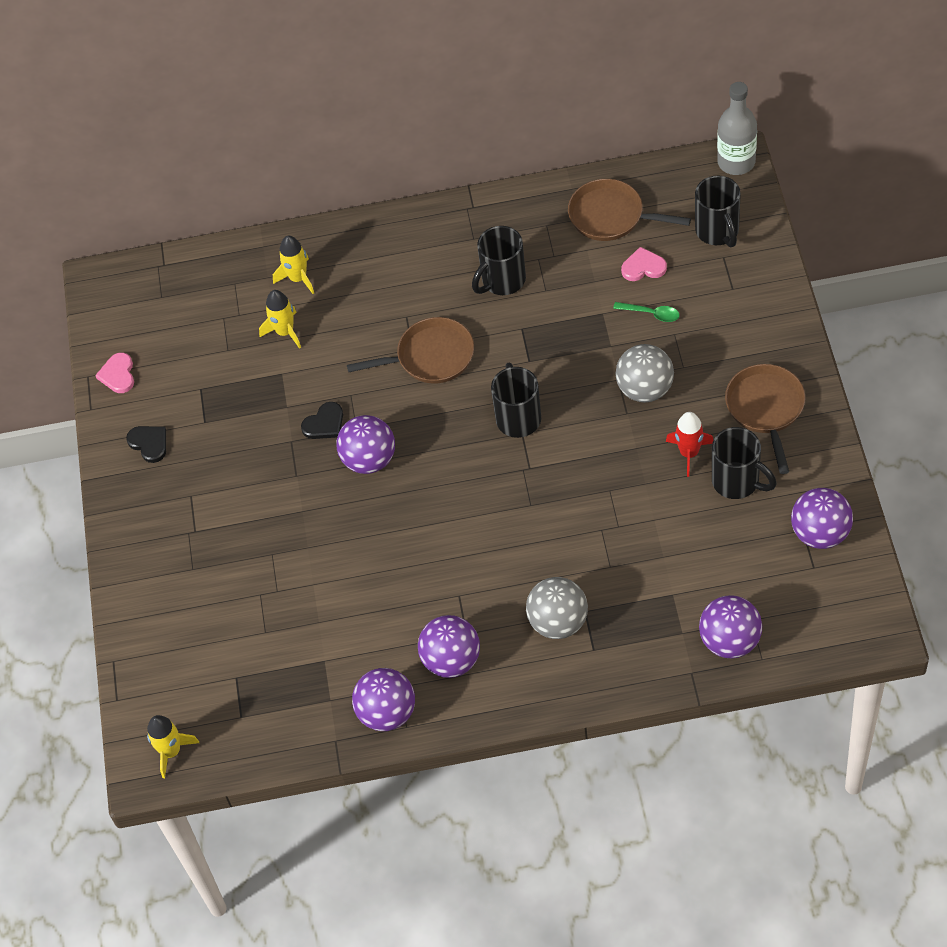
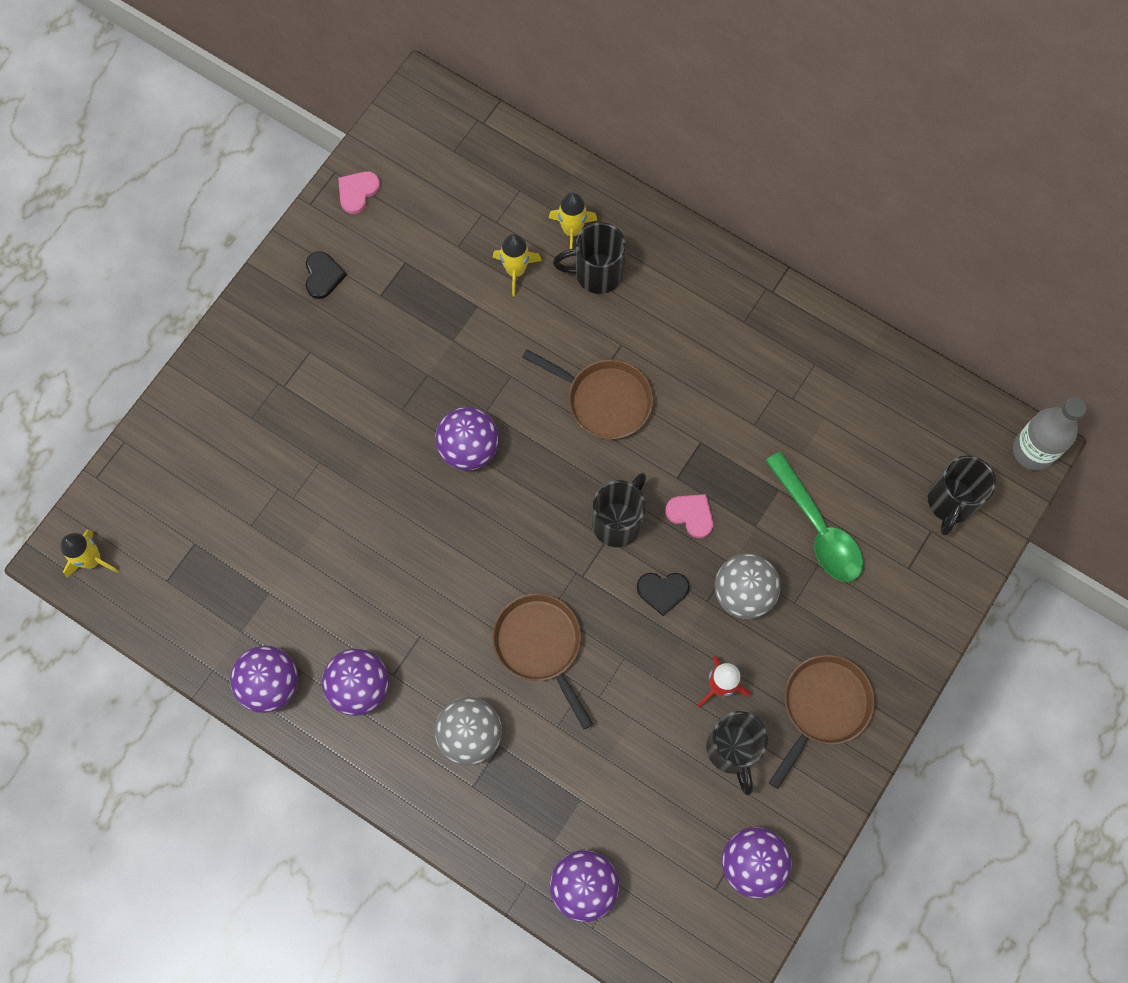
camera: 35 degrees right, 15 degrees up
black heart [301,402,343,439] -> black heart moved to [636,573,690,616]
black mug [472,226,526,295] -> black mug moved to [553,222,626,294]
brown pan [568,179,691,241] -> brown pan moved to [492,593,593,729]
green spoon [613,302,680,322] -> green spoon [765,452,863,582], size x1.99
pink heart [621,247,667,281] -> pink heart moved to [665,494,713,538]

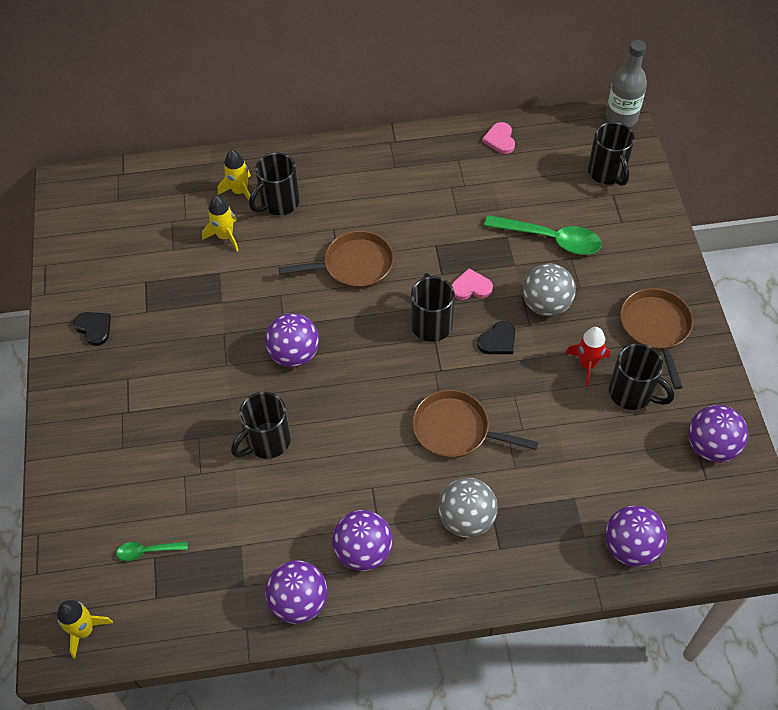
camera: 40 degrees left, 15 degrees down
pink heart [338,171,380,214] -> pink heart moved to [482,122,515,154]
none -> green spoon [116,541,188,561]
none -> black mug [231,392,291,459]

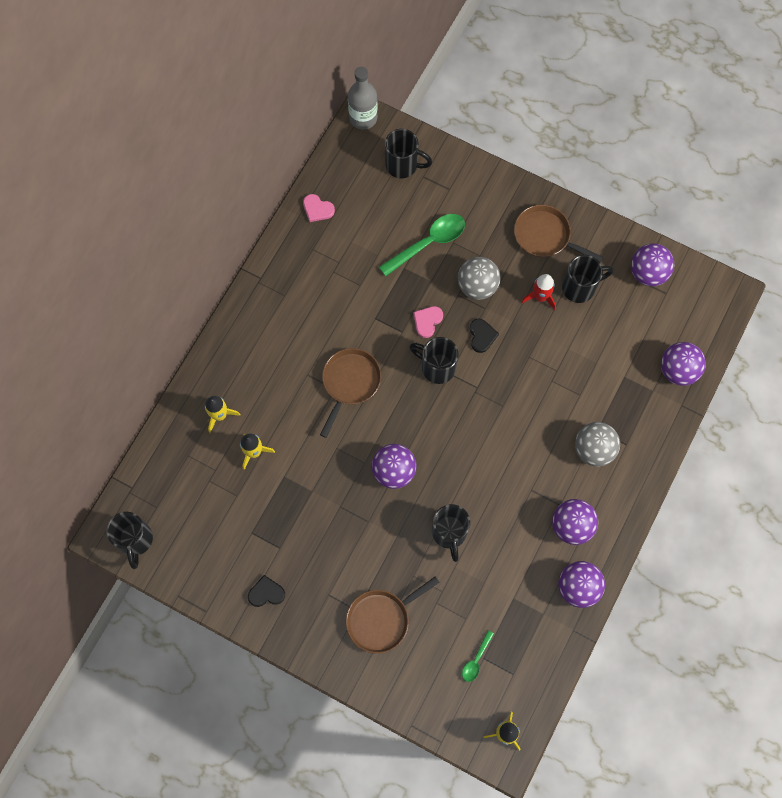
camera: 55 degrees left, 15 degrees up
black mug [249,153,300,215] -> black mug moved to [107,512,153,569]
brown pan [412,390,539,458] -> brown pan moved to [346,576,440,654]

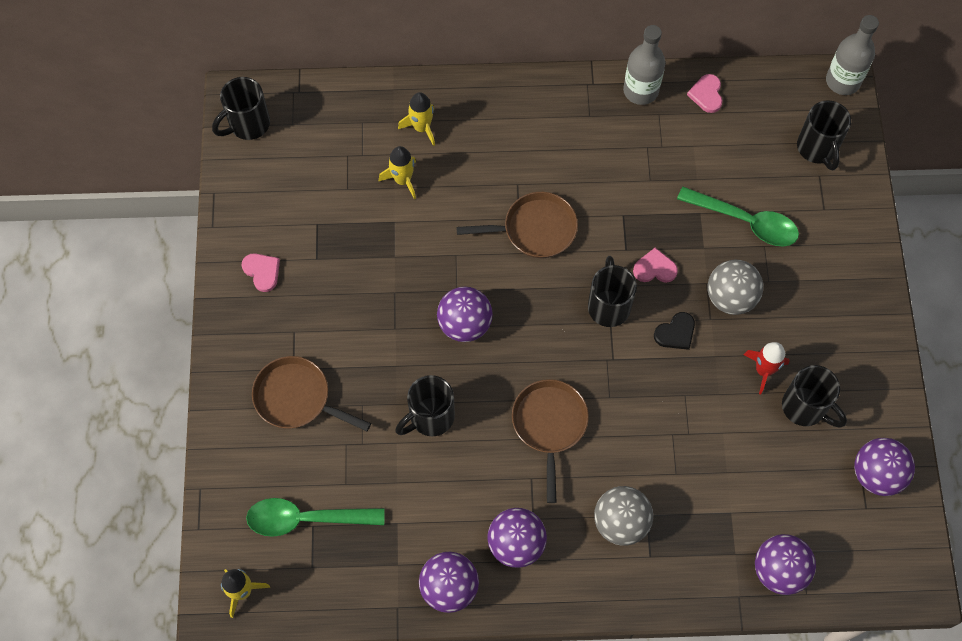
camera: 60 degrees right, 5 degrees down
black heart [248,575,285,607] -> pink heart [242,253,280,292]
green spoon [462,630,494,682] -> green spoon [246,498,385,537], size x1.99
brown pan [514,205,604,263] -> brown pan moved to [512,379,589,503]
none -> grey bottle [623,25,665,105]

